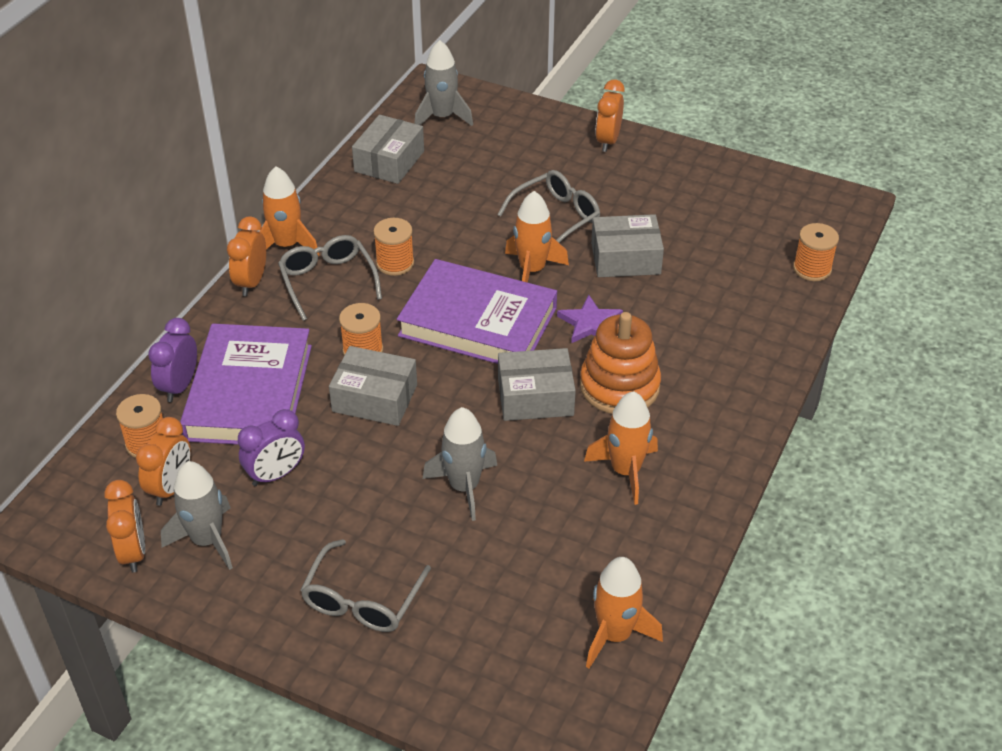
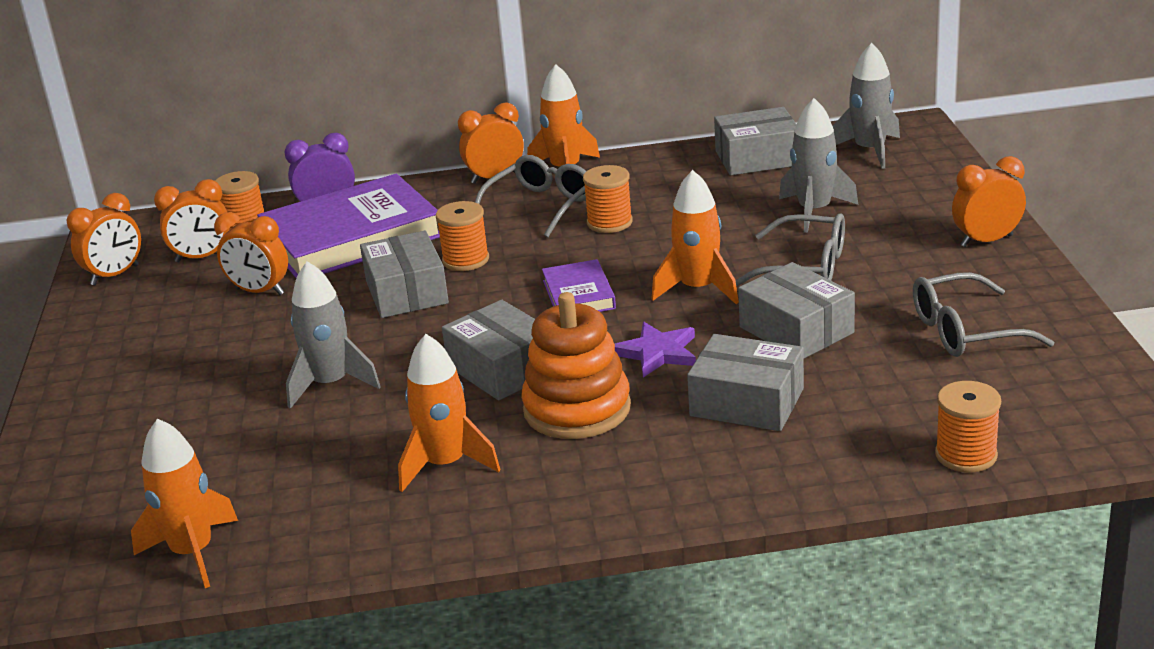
camera: 60 degrees right, 15 degrees down
grey rocket [161,461,233,570] -> grey rocket moved to [779,98,858,233]
purple clock [238,409,305,486] -> orange clock [214,212,288,295]
grey glasses [301,539,431,632] -> grey glasses moved to [913,272,1054,357]
purple book [397,259,557,364] -> purple book [542,259,616,312], size x0.48
none -> grey box [687,334,804,431]

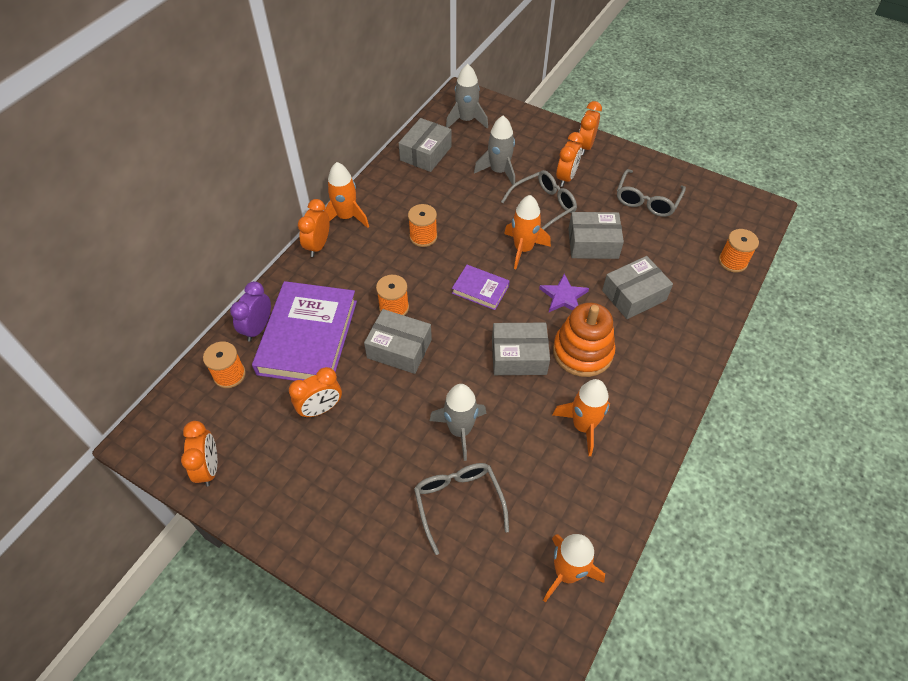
camera: 55 degrees left, 25 degrees up
orange clock [154,179,230,262] -> orange clock moved to [556,132,583,187]
grey glasses [475,155,586,237] -> grey glasses moved to [414,463,509,555]

